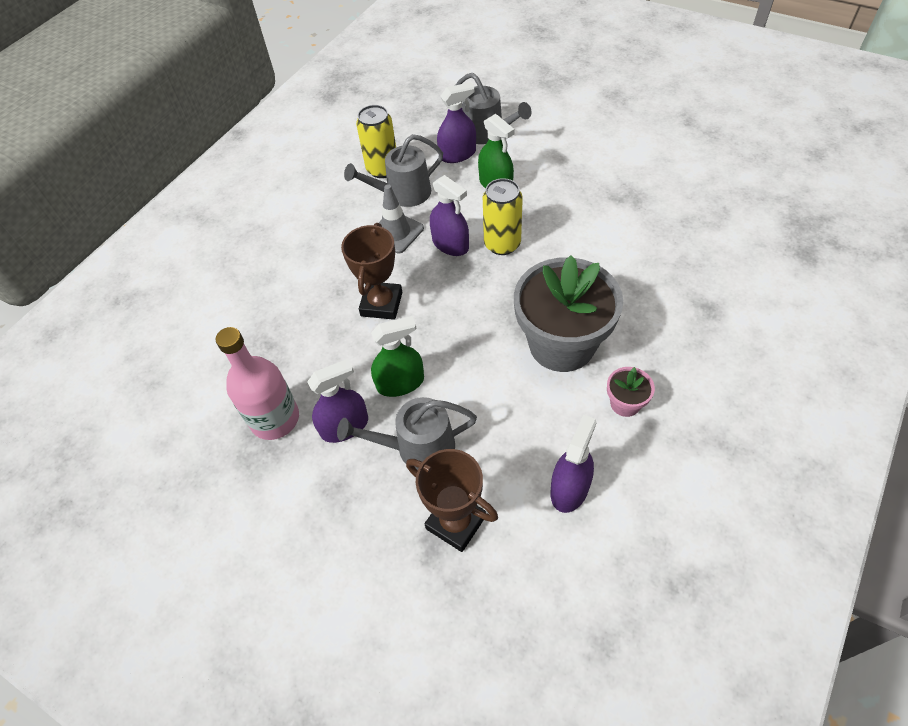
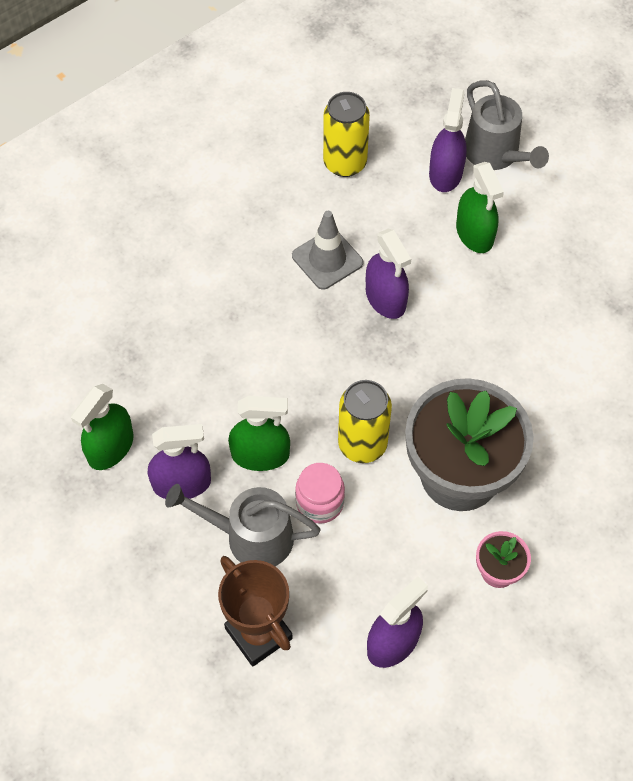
camera: 15 degrees right, 5 degrees up
pink bottle [215,327,299,440] -> green spray bottle [71,384,134,470]
brown trophy [341,223,402,320] -> none
grey watering can [344,134,443,207] -> none
purple spray bottle [437,82,476,163] -> purple spray bottle turned 75 degrees counterclockwise [429,88,467,192]
yellow can [483,178,523,255] -> yellow can moved to [338,380,392,463]
none -> pink jar [295,463,345,524]

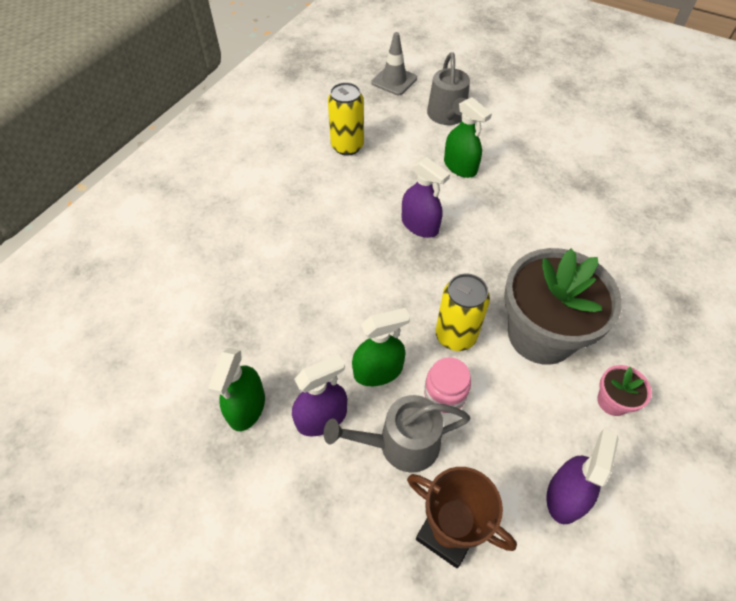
camera: 20 degrees left, 5 degrees down
grey traffic cone [292,211,363,290] -> grey traffic cone moved to [371,32,417,95]
purple spray bottle [429,88,467,192] -> none
grey watering can [465,80,549,170] -> grey watering can turned 45 degrees clockwise [427,52,470,125]

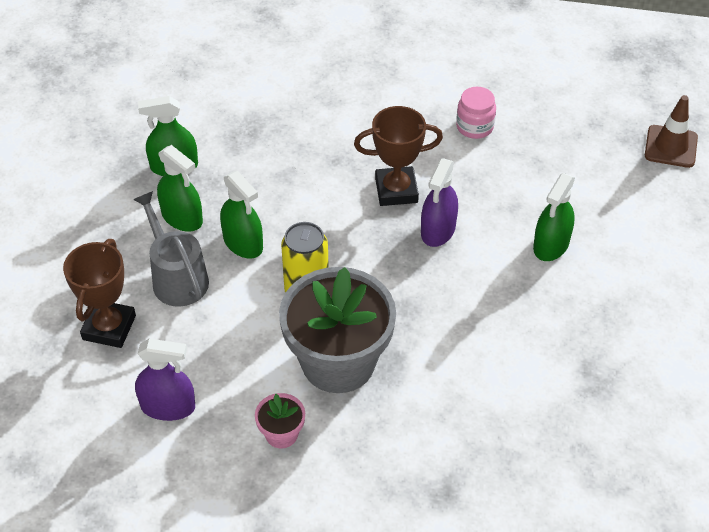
camera: 70 degrees right, 5 degrees down
purple spray bottle [292,354,347,436] -> green spray bottle [157,145,203,232]
yellow can [328,82,364,156] -> none
grey traffic cone [371,32,417,95] -> brown traffic cone [645,95,698,168]
pink jar [424,357,471,413] -> pink jar moved to [456,87,496,139]
grey watering can [427,52,470,125] -> none
none -> brown trophy [354,106,443,206]

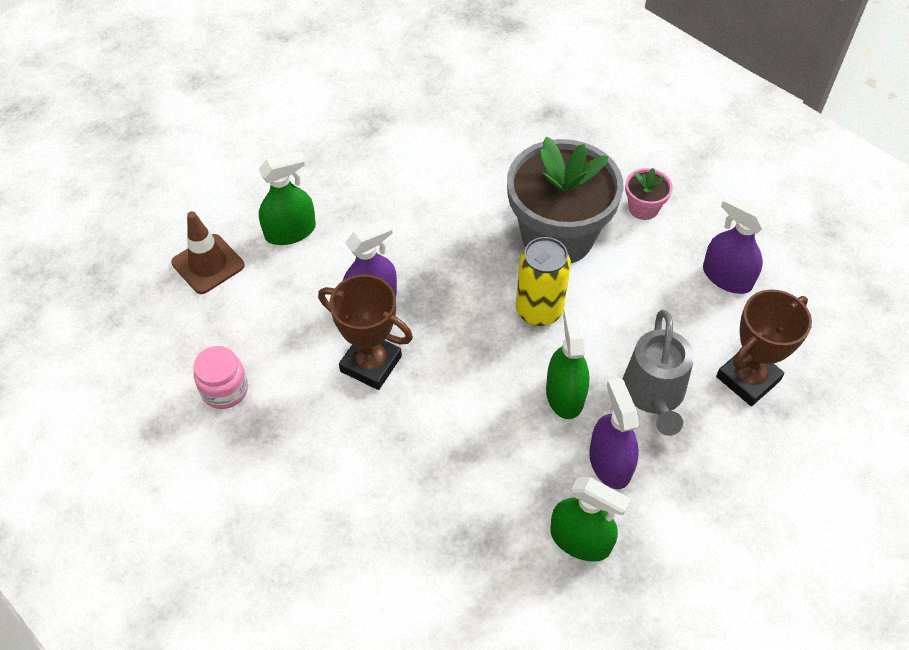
camera: 145 degrees left, 5 degrees up
green spray bottle [157,145,203,232] -> purple spray bottle [589,378,639,489]
brown traffic cone [645,95,698,168] -> brown traffic cone moved to [171,211,244,294]

